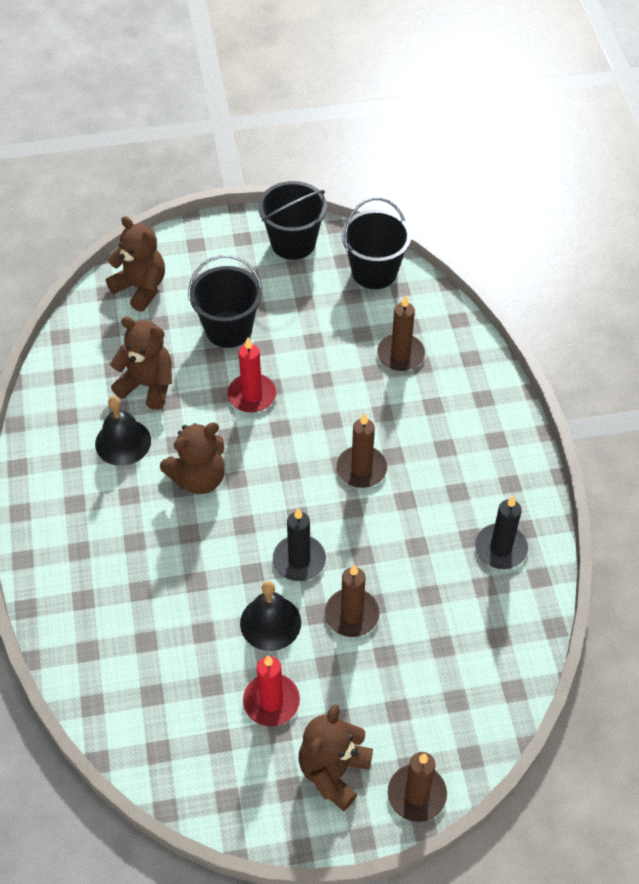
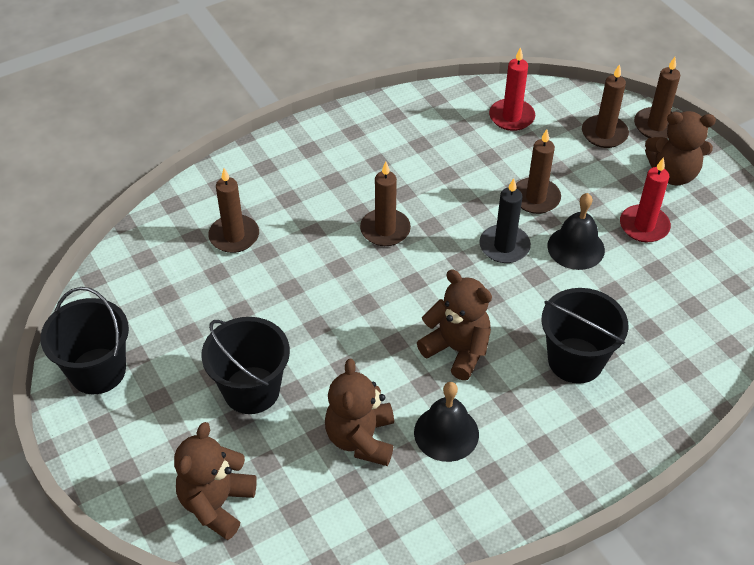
camera: 110 degrees left, 5 degrees down
red candle [228,338,276,413] -> red candle moved to [489,47,535,131]
black bucket [341,198,412,289] -> black bucket moved to [542,288,629,384]
black candle [475,495,528,569] -> none
none -> brown candle [582,64,629,148]

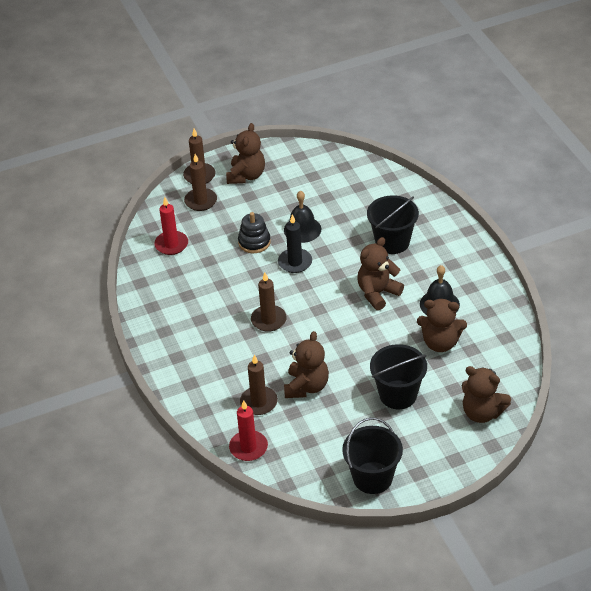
camera: 80 degrees left, 5 degrees down
brown candle [516,129,561,214] -> black stacking toy [238,212,271,253]
red candle [620,157,671,242] -> red candle moved to [229,400,268,461]
none -> brown teddy bear [284,331,329,398]

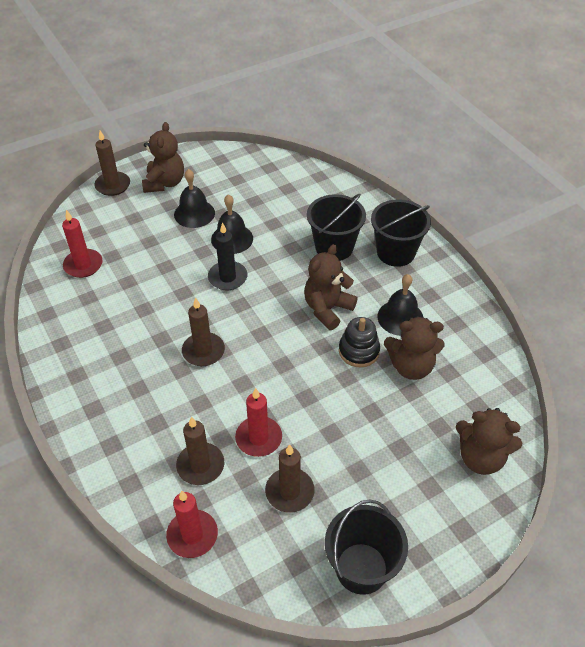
camera: 10 degrees left, 5 degrees up
brown candle [184,154,217,211] -> brown candle moved to [265,444,315,513]
black stacking toy [238,212,271,253] -> black stacking toy moved to [339,317,380,368]
brown teddy bear [284,331,329,398] -> red candle [235,388,282,457]
black bucket [370,344,427,409] -> black bucket moved to [371,199,431,267]
none -> black bell [174,169,215,228]

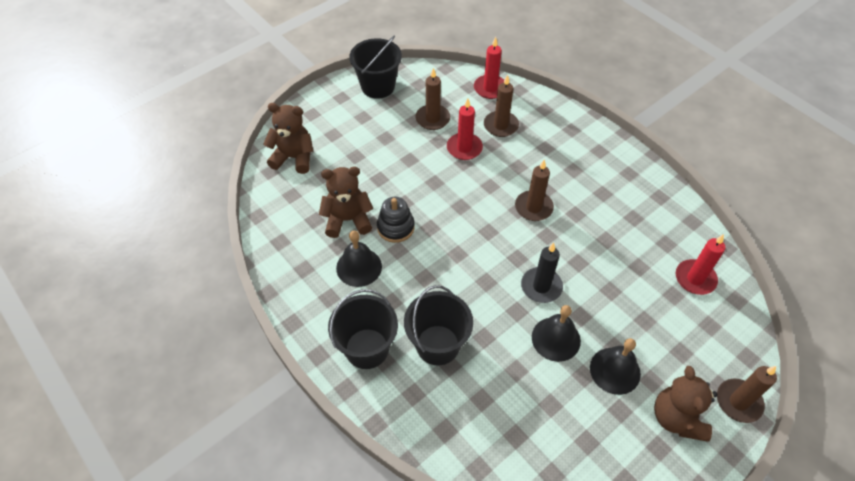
camera: 170 degrees right, 5 degrees up
brown teddy bear [304,244,358,330] -> none

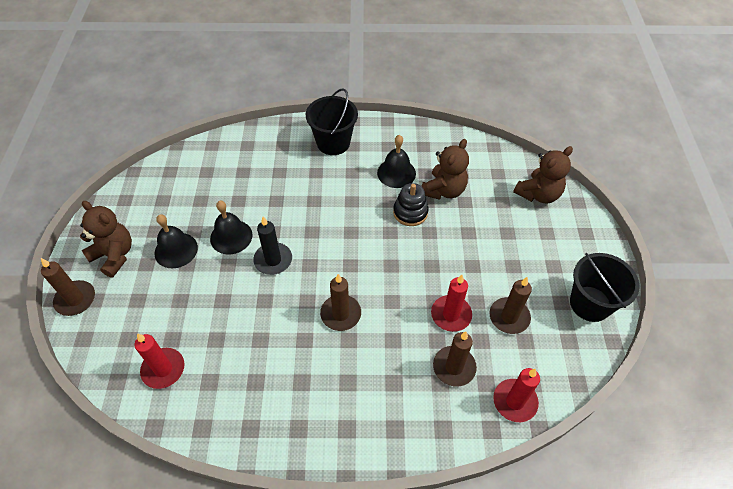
camera: 130 degrees right, 0 degrees up
black bucket [404,285,473,365] -> none

